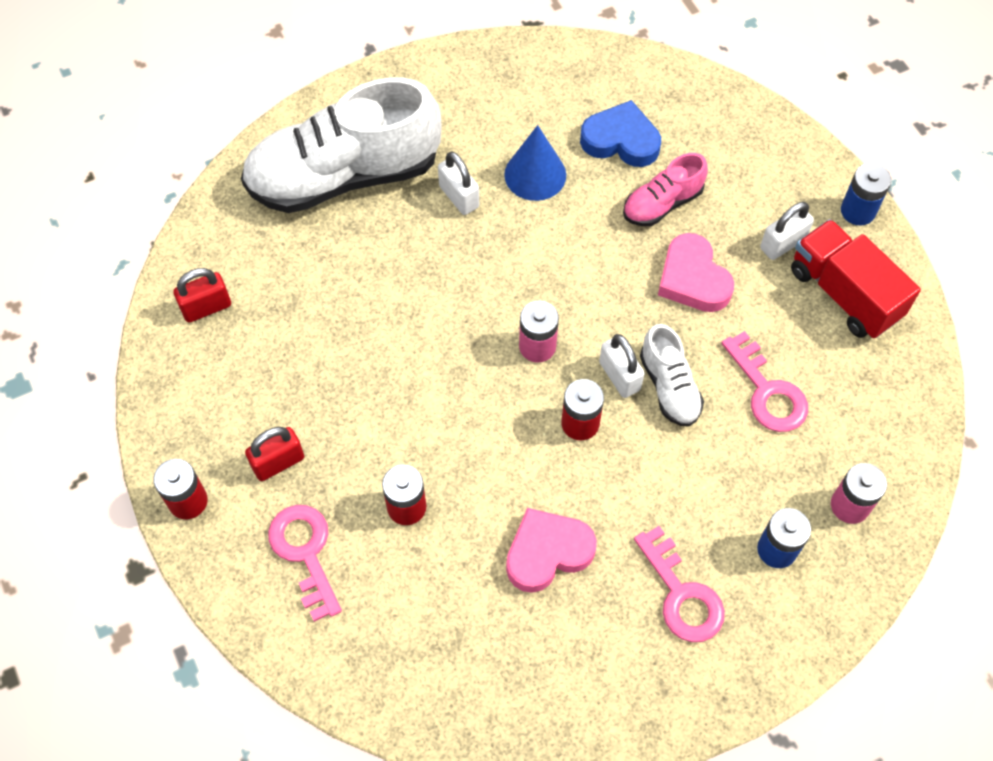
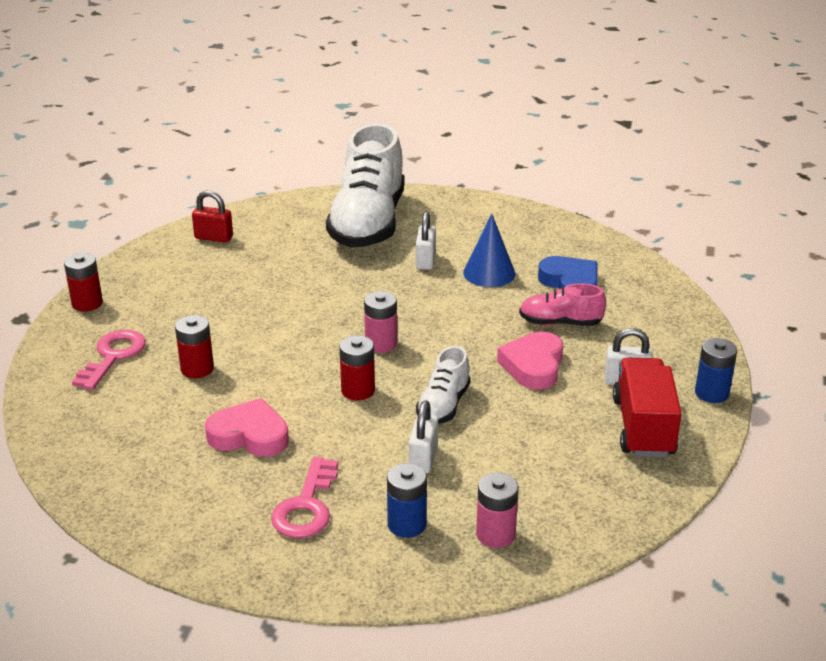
camera: 40 degrees right, 30 degrees down
white shoe [241,77,442,213] -> white shoe turned 105 degrees counterclockwise [326,123,404,248]
red padlock [245,427,304,481] -> none
white padlock [599,334,645,398] -> white padlock moved to [409,400,438,474]
pink key [721,331,808,432] -> none

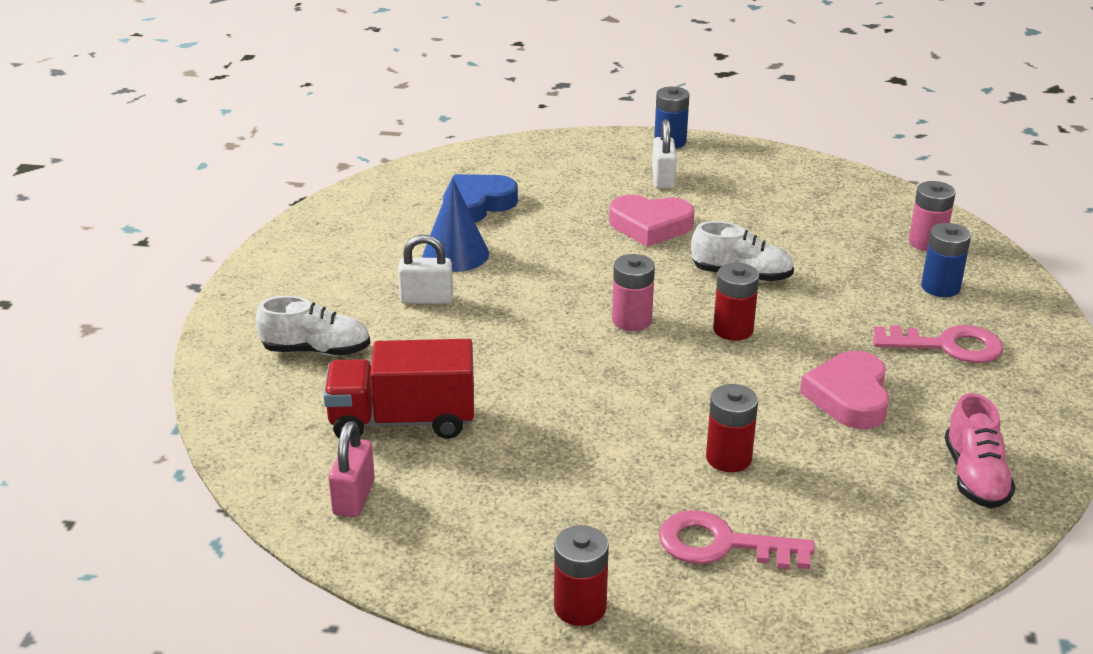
camera: 95 degrees left, 0 degrees up
red padlock [192,190,233,243] -> pink padlock [328,421,375,517]
white shoe [326,123,404,248] -> white shoe [256,296,370,356], size x0.47
white padlock [409,400,438,474] -> none
pink shoe [519,283,606,326] -> pink shoe moved to [945,393,1016,508]
red truck [613,358,682,457] -> red truck moved to [324,339,474,439]

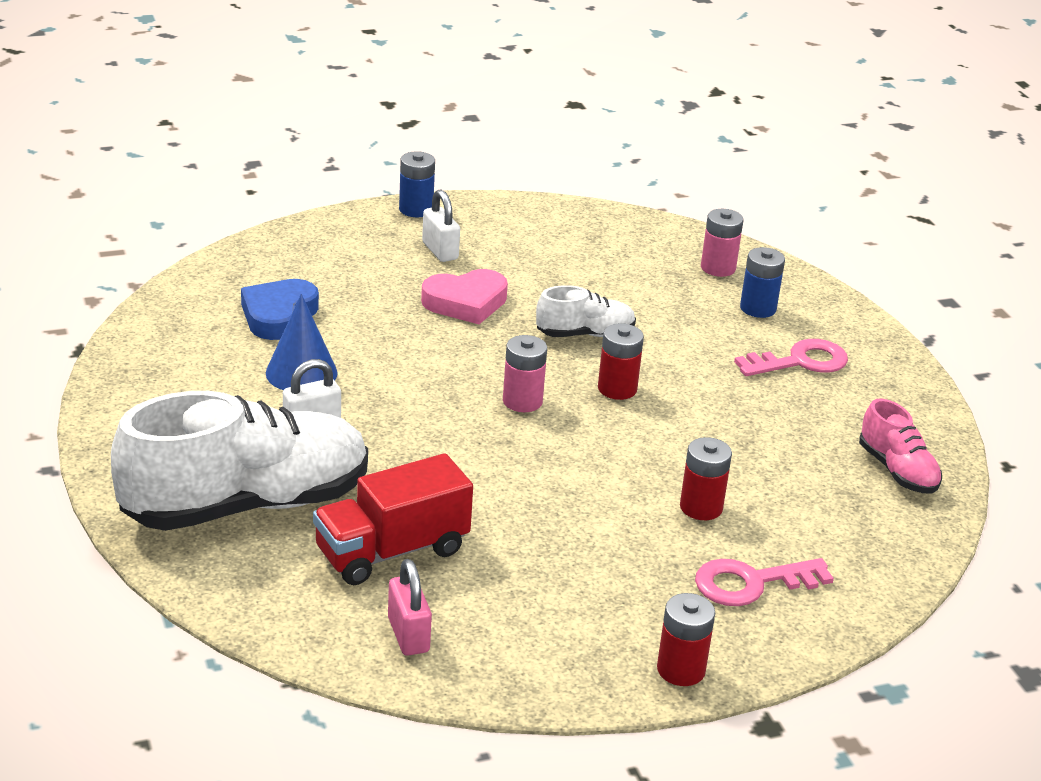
camera: 30 degrees left, 0 degrees up
white shoe [256,296,370,356] -> white shoe [111,391,368,531], size x2.14
pink heart [800,351,889,429] -> none

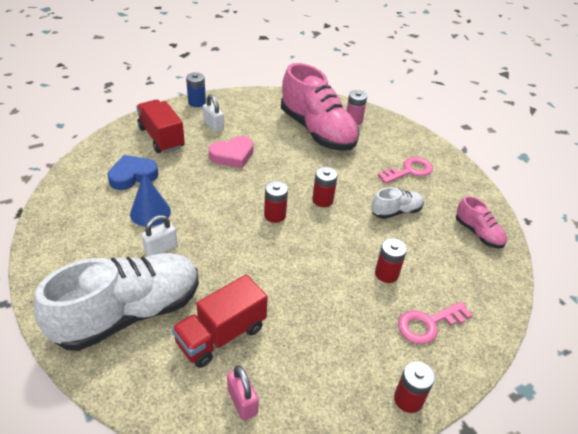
camera: 10 degrees left, 10 degrees up
blue heart [241,279,319,340] -> blue heart turned 45 degrees clockwise [107,155,159,190]
pink battery [503,335,547,412] -> red battery [264,181,288,223]
white shoe [536,285,636,337] -> white shoe moved to [371,187,424,219]
blue battery [740,247,785,318] -> none
none -> red truck [136,99,185,153]
none -> pink shoe [281,63,360,151]

